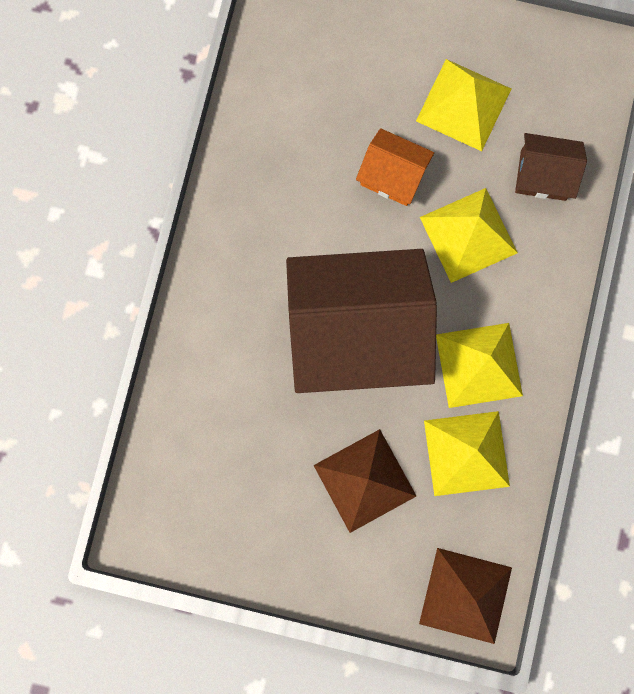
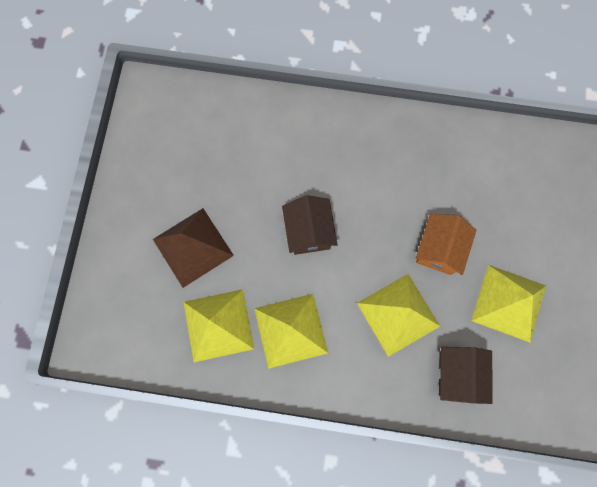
camera: 85 degrees right, 5 degrees down
brown house [286,249,437,393] -> brown house [282,195,338,255], size x0.46
brown pyramid [419,548,512,644] -> none

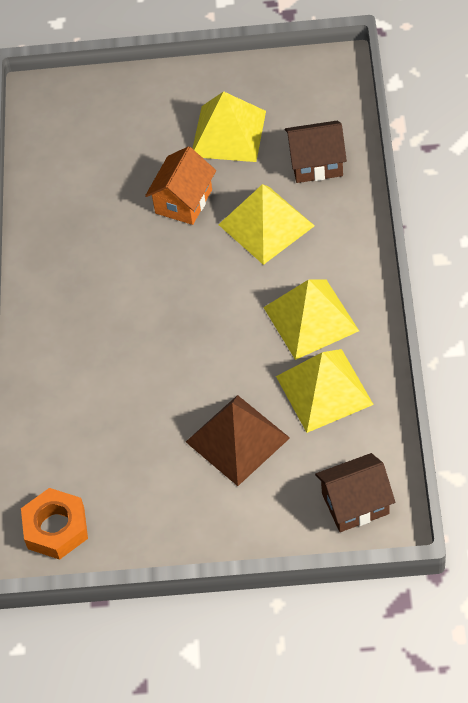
camera: 95 degrees left, 20 degrees down
brown house [282,195,338,255] -> brown house moved to [315,453,395,532]
orange house [416,214,476,275] -> orange house turned 75 degrees counterclockwise [145,146,216,225]
none -> orange nut [21,488,88,560]

